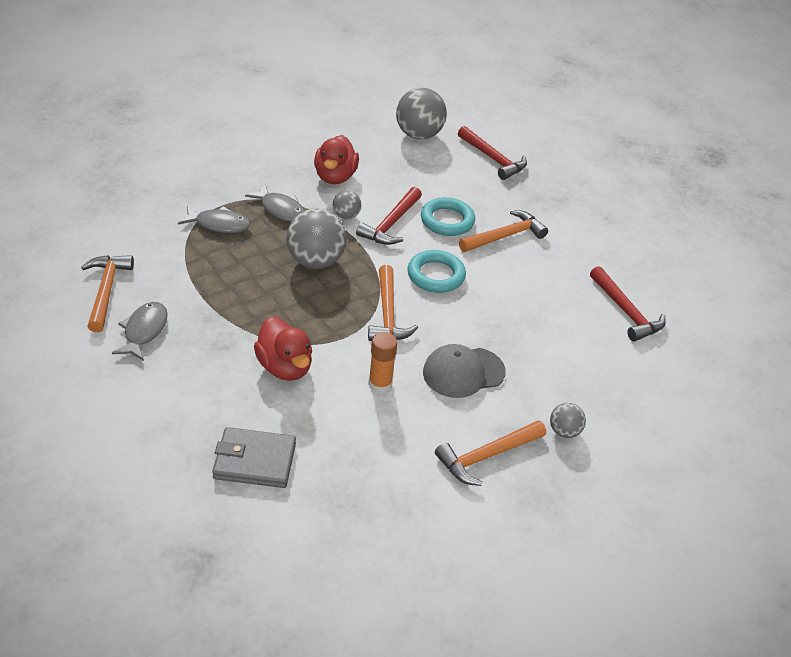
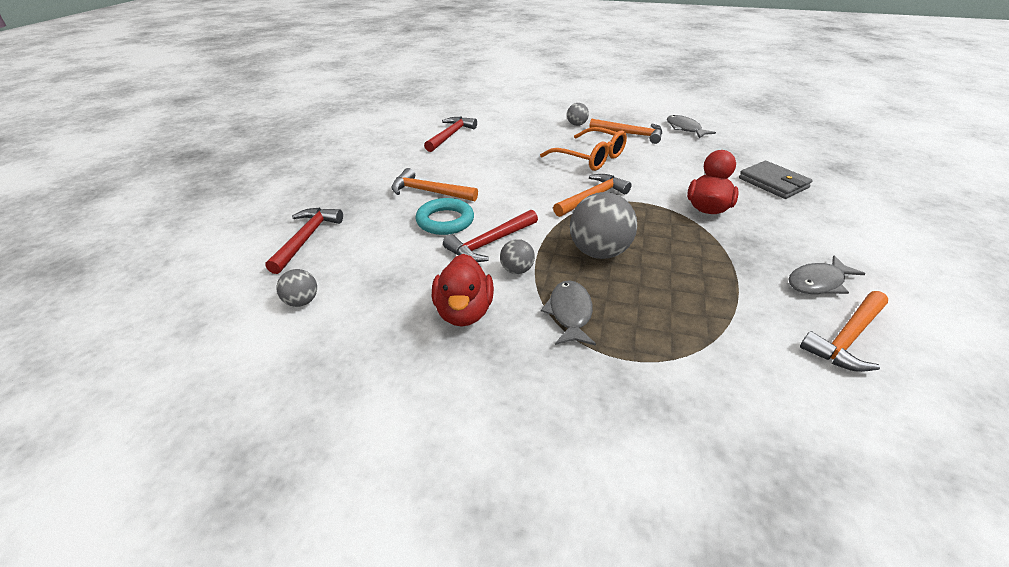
camera: 125 degrees left, 5 degrees down
grey fish [178,206,250,233] -> grey fish moved to [667,115,716,138]
red duck [314,135,359,184] -> red duck turned 120 degrees clockwise [432,254,494,326]
red hammer [356,187,422,245] -> red hammer turned 150 degrees clockwise [443,210,538,262]
orange glue stick [368,332,398,393] -> none
grey ball [396,88,447,139] -> grey ball [277,269,317,307], size x0.51
turquoise ring [407,250,466,293] -> none
grey cap [423,344,506,398] -> orange glasses [540,127,627,171]

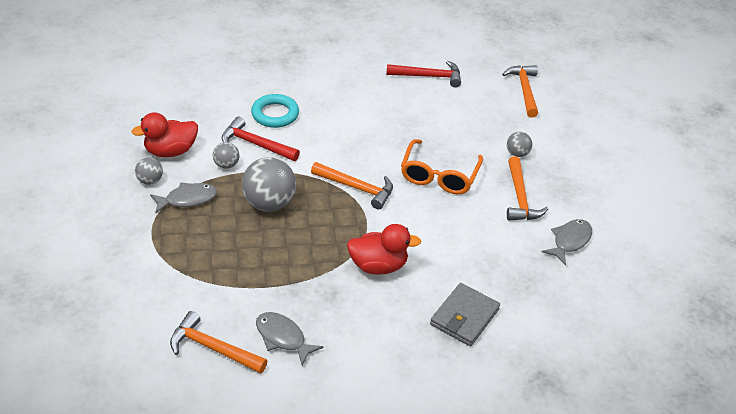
camera: 65 degrees right, 5 degrees up
red hammer [265,208,343,274] -> none
grey ball [277,269,317,307] -> grey ball moved to [135,158,163,185]
orange hammer [391,168,478,201] -> orange hammer moved to [502,65,538,117]

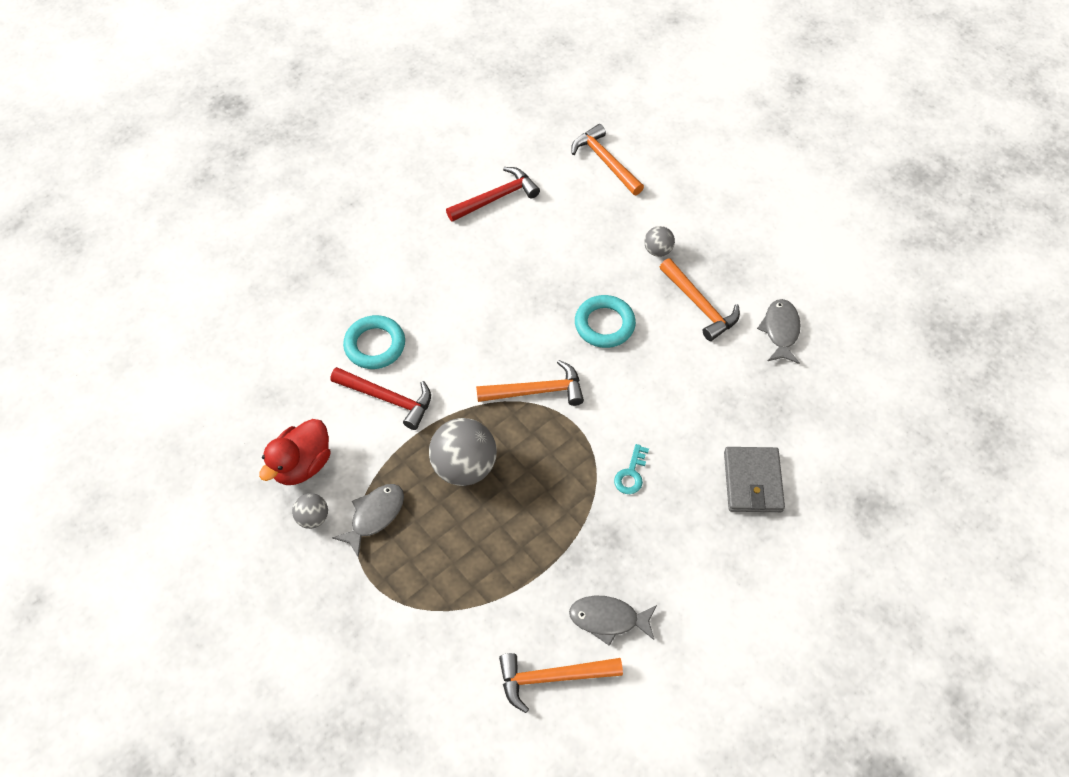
camera: 30 degrees left, 15 degrees up
grey ball [213,142,239,169] -> none
red hammer [221,117,300,161] -> red hammer turned 150 degrees counterclockwise [330,367,431,430]
red duck [347,224,421,275] -> turquoise key [614,444,649,494]
orange glasses [401,139,483,194] -> turquoise ring [575,295,636,348]

